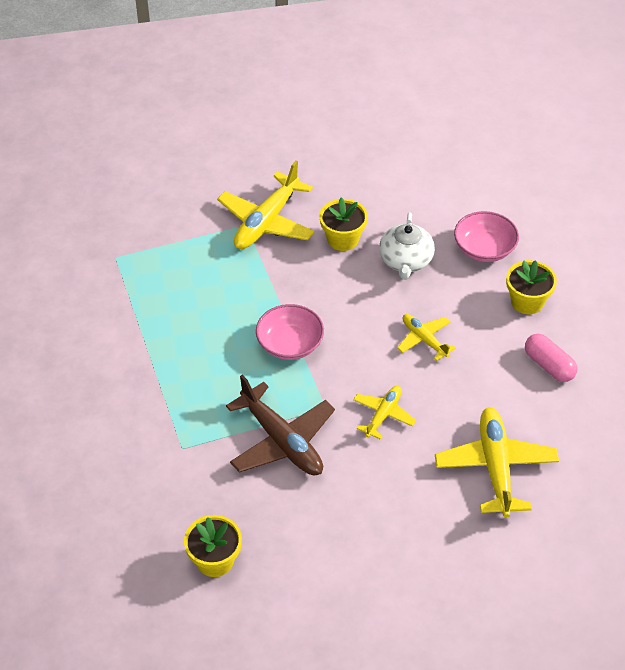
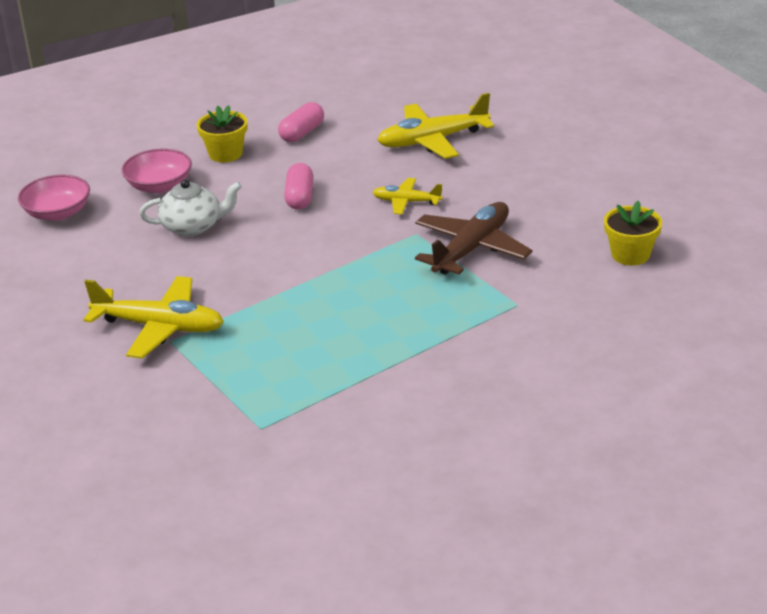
camera: 105 degrees left, 15 degrees down
pink bowl [256,304,324,360] -> pink bowl moved to [18,175,90,221]
yellow flower pot [320,197,368,251] -> none
yellow plane [397,314,456,361] -> pink capsule [284,163,314,210]

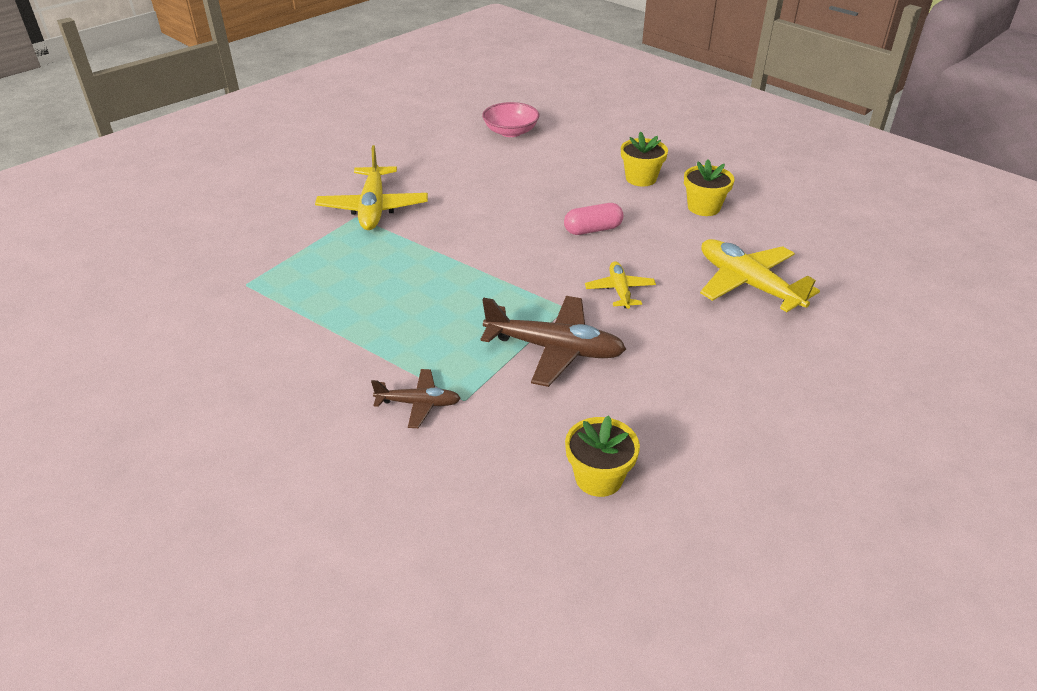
camera: 70 degrees right, 5 degrees up
pink bowl [122,149,192,193] -> none
white teapot [139,180,242,236] -> none
pink capsule [278,102,324,142] -> yellow flower pot [684,159,735,216]
none -> brown plane [371,369,461,428]

